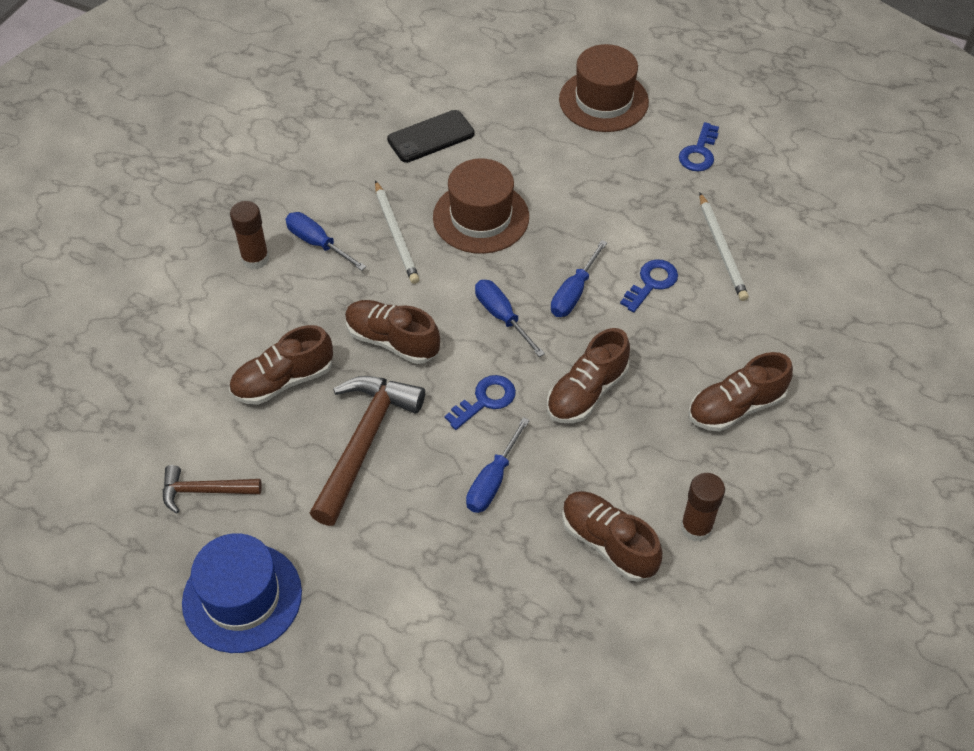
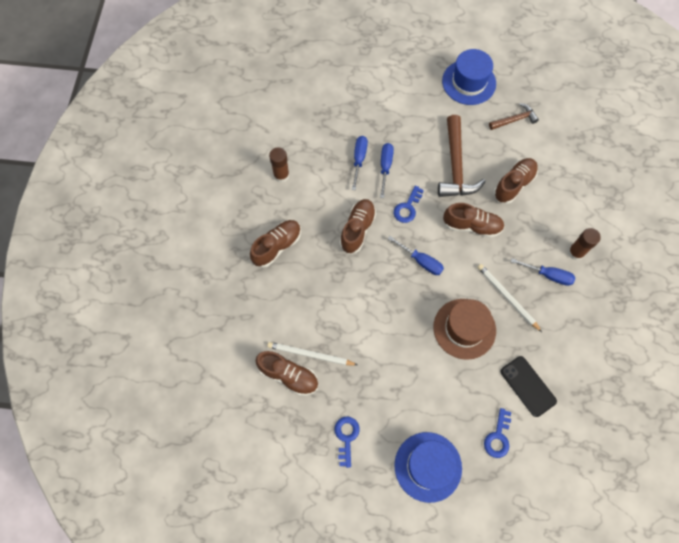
camera: 160 degrees right, 15 degrees up
black phone [387,110,474,163] -> black phone turned 75 degrees counterclockwise [501,356,557,417]
blue screwdriver [551,240,607,317] -> blue screwdriver moved to [352,136,368,190]
brown hat [559,44,649,132] -> blue hat [394,432,462,503]
brown shoe [562,491,662,582] -> brown shoe moved to [256,351,318,396]
blue key [620,259,678,312] -> blue key moved to [484,408,511,458]
white pencil [699,193,749,301] -> white pencil turned 45 degrees counterclockwise [267,342,358,365]

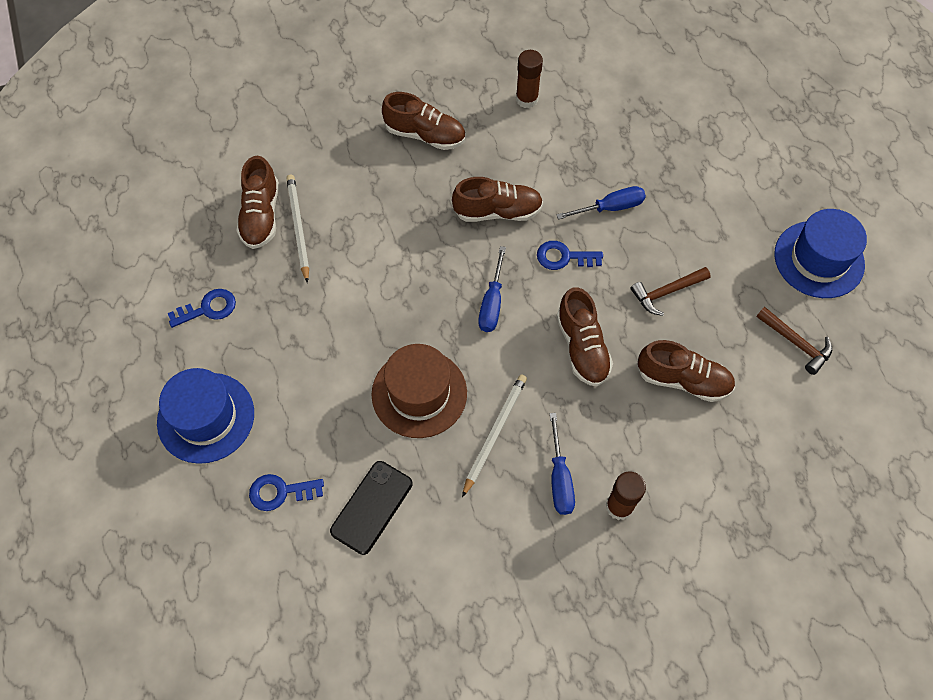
camera: 65 degrees right, 5 degrees down
blue screwdriver [352,136,368,190] -> none
brown hammer [438,115,485,197] -> brown hammer [631,267,711,316], size x0.56

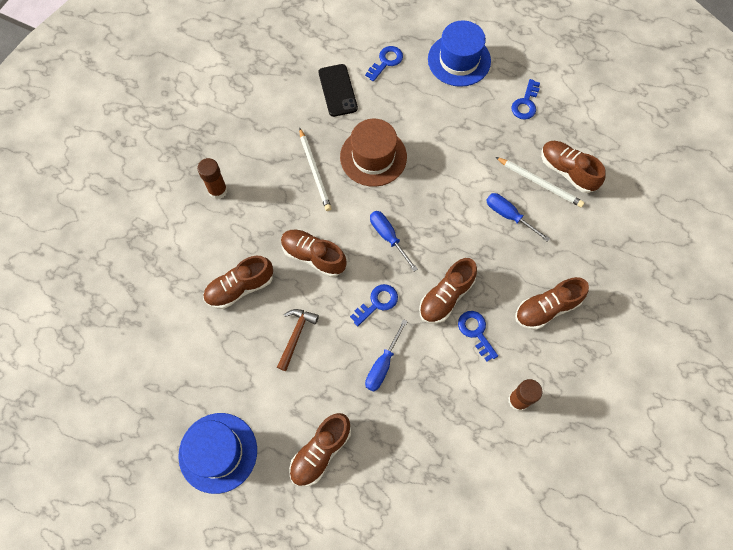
camera: 135 degrees right, 5 degrees up
blue screwdriver [550,413,575,515] -> blue screwdriver moved to [486,193,550,242]
brown hammer [756,307,832,375] -> none
none -> brown shoe [289,413,351,486]
none -> blue key [458,311,498,362]

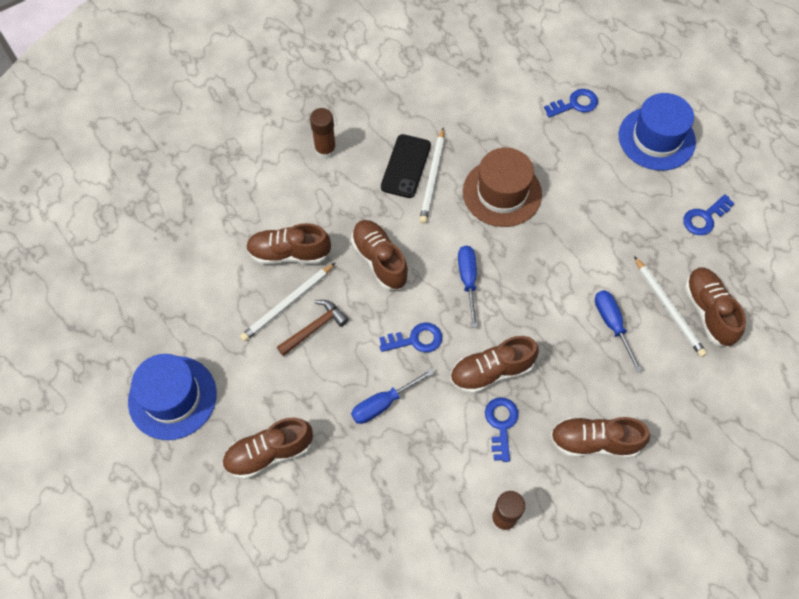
camera: 30 degrees right, 5 degrees down
black phone [319,64,358,117] -> black phone moved to [381,134,431,198]
none -> white pencil [240,263,335,342]

